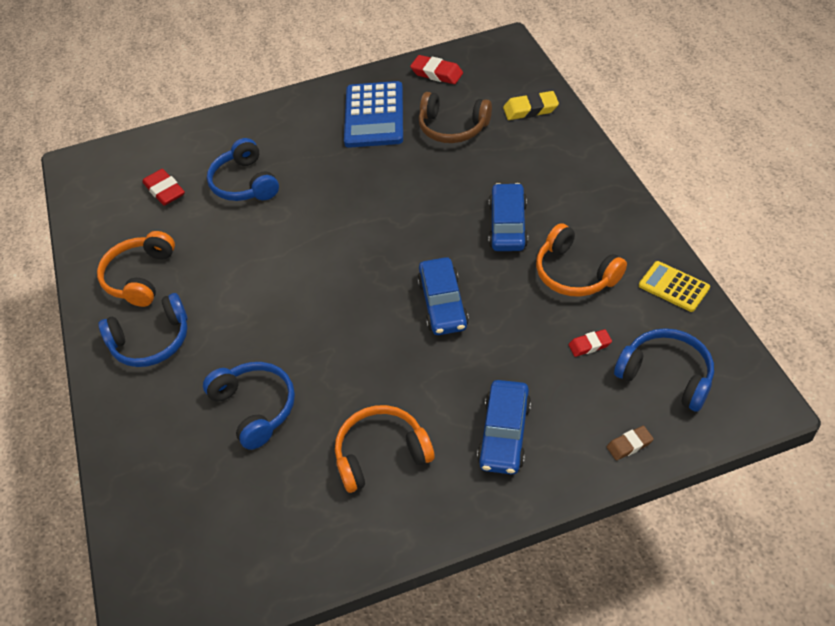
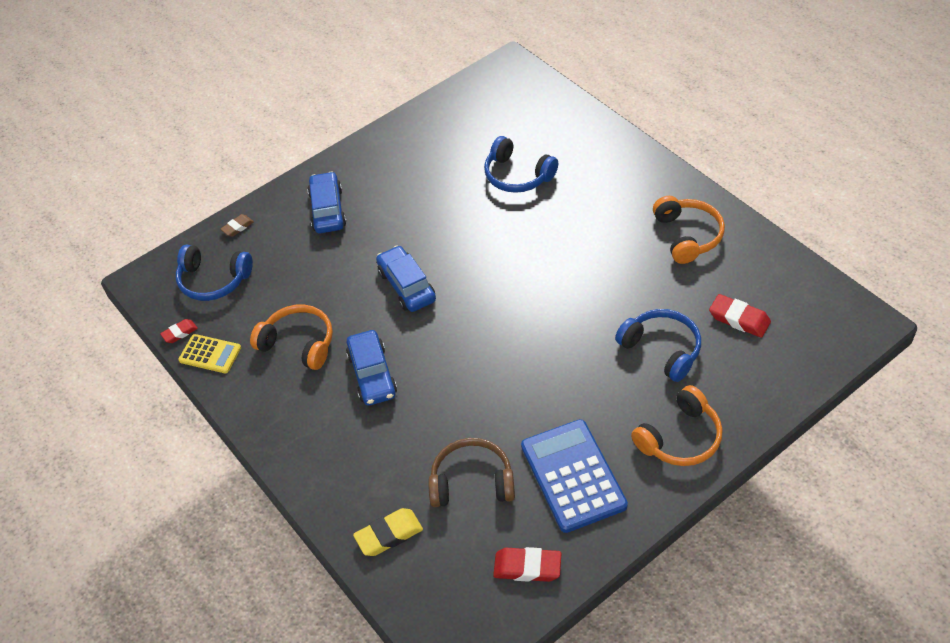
camera: 160 degrees right, 0 degrees up
blue headphones [98,293,187,367] -> none
orange headphones [335,405,435,493] -> orange headphones moved to [631,385,723,466]
red eraser [568,329,612,357] -> red eraser moved to [160,319,198,343]

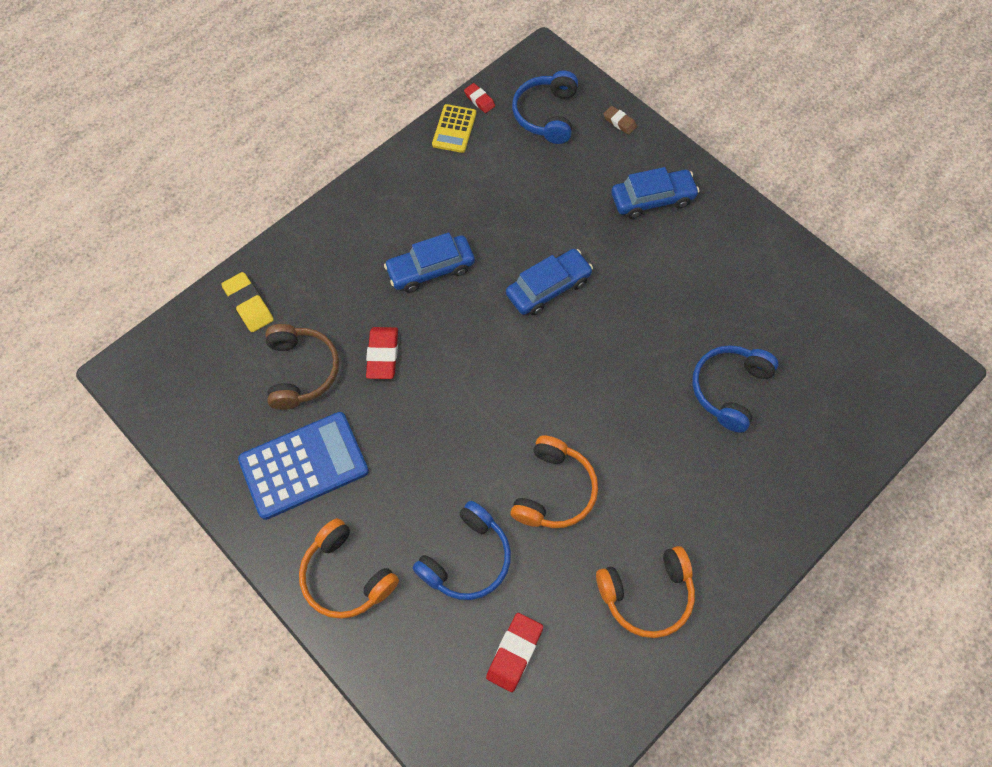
camera: 80 degrees right, 15 degrees up
orange headphones [250,304,333,370] -> orange headphones moved to [510,435,598,528]
red eraser [493,547,561,582] -> red eraser moved to [366,327,398,379]

